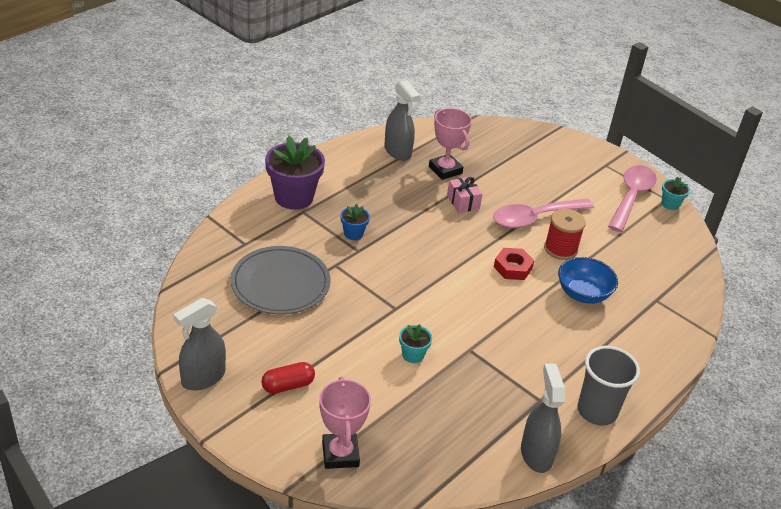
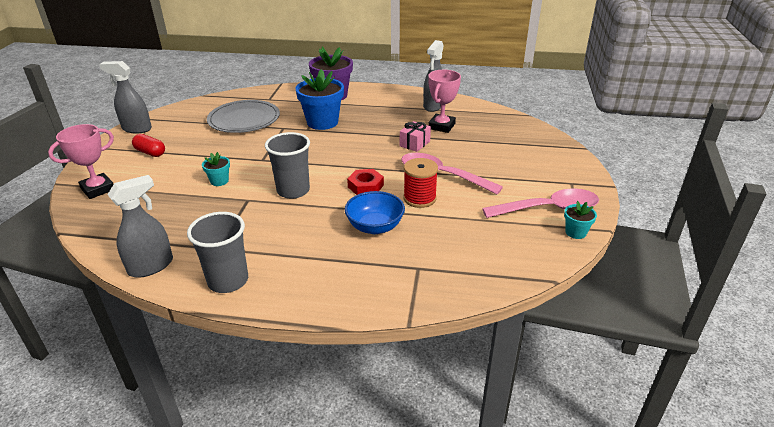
camera: 60 degrees right, 5 degrees down
blue flower pot [340,204,370,240] -> blue flower pot [295,69,344,130], size x2.07
none -> grey cup [265,132,310,199]

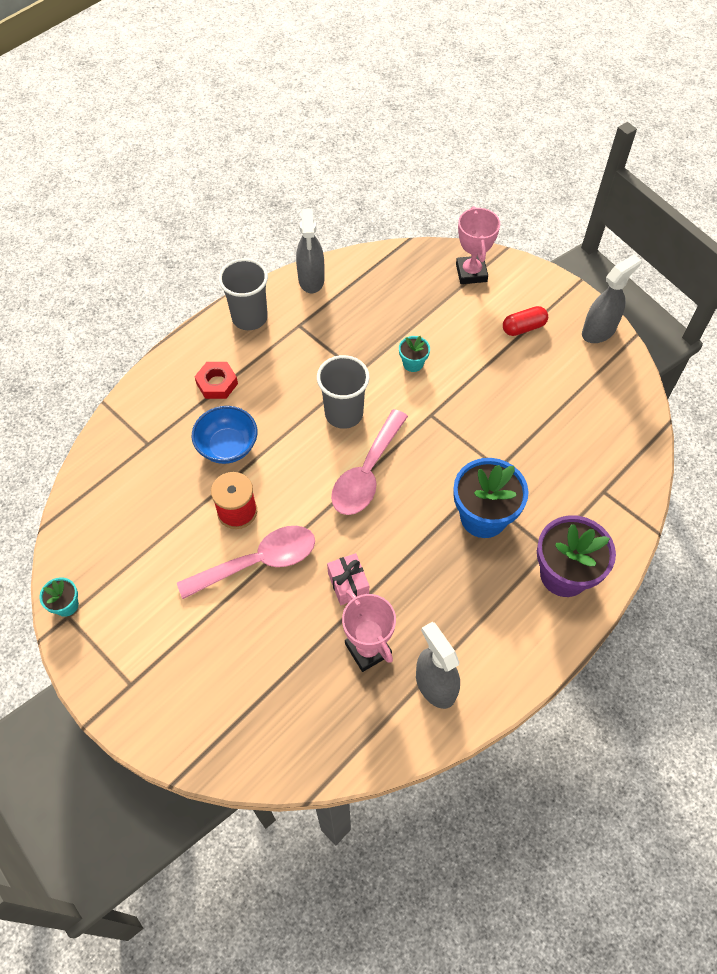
camera: 125 degrees right, 25 degrees up
grey plate [207,100,280,133] -> none
red nut [347,169,384,195] -> red nut moved to [194,362,238,399]
pink spoon [482,188,599,218] -> pink spoon moved to [331,409,408,515]

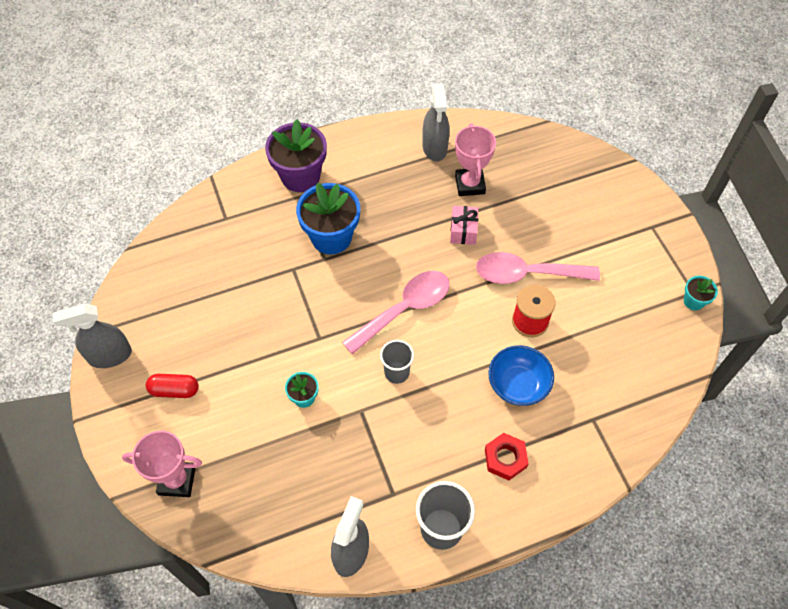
camera: 155 degrees left, 0 degrees up
grey cup [317,355,370,429] -> grey cup [380,340,414,384], size x0.65
pink trophy [456,206,500,284] -> pink trophy turned 75 degrees clockwise [122,431,202,497]

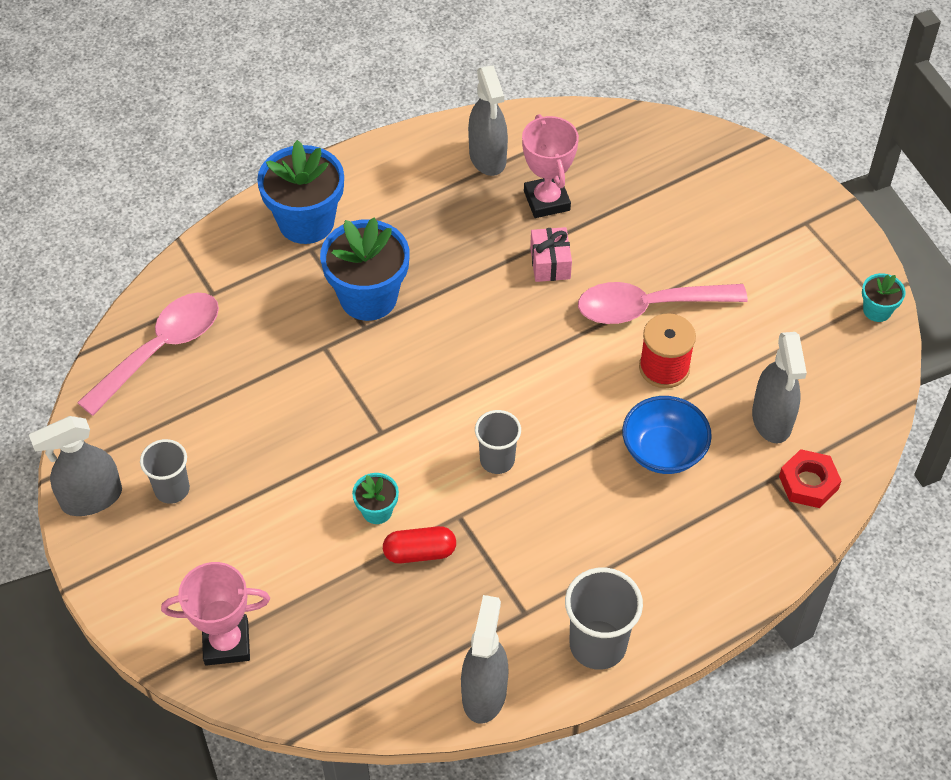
camera: 10 degrees left, 5 degrees down
red capsule [146,374,199,398] -> red capsule moved to [383,526,456,564]
purple flower pot [265,119,327,192] -> blue flower pot [257,140,344,244]
pink spoon [342,271,450,355] -> pink spoon moved to [77,292,219,416]
red nut [485,433,529,480] -> red nut moved to [779,449,842,508]
none -> grey cup [140,439,190,504]
none -> grey spray bottle [752,332,807,443]

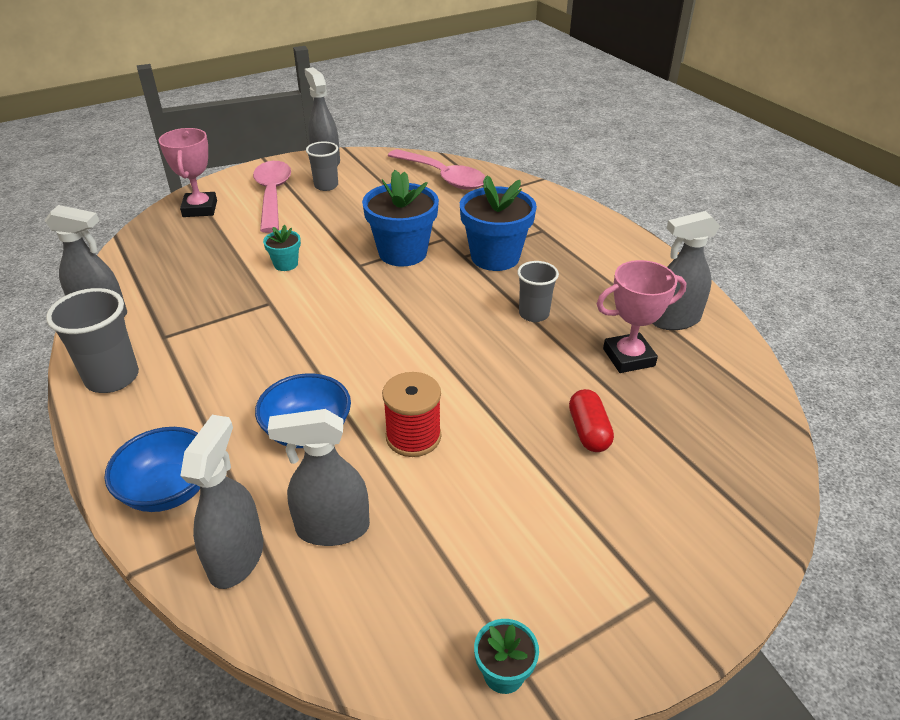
camera: 90 degrees right, 15 degrees down
blue flower pot [257,140,344,244] -> blue flower pot moved to [362,170,439,267]
red capsule [383,526,456,564] -> red capsule moved to [569,389,614,452]
grey cup [475,410,521,474] -> grey cup moved to [517,261,559,322]
pink gift [530,227,572,282] -> none
pink spoon [578,282,748,324] -> pink spoon moved to [253,161,291,233]
red nut [779,449,842,508] -> grey spray bottle [180,415,263,589]
none -> blue bowl [105,427,200,512]

